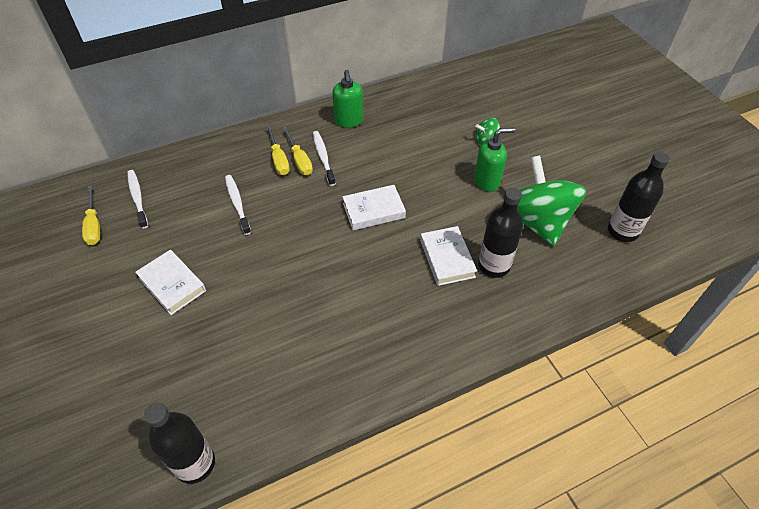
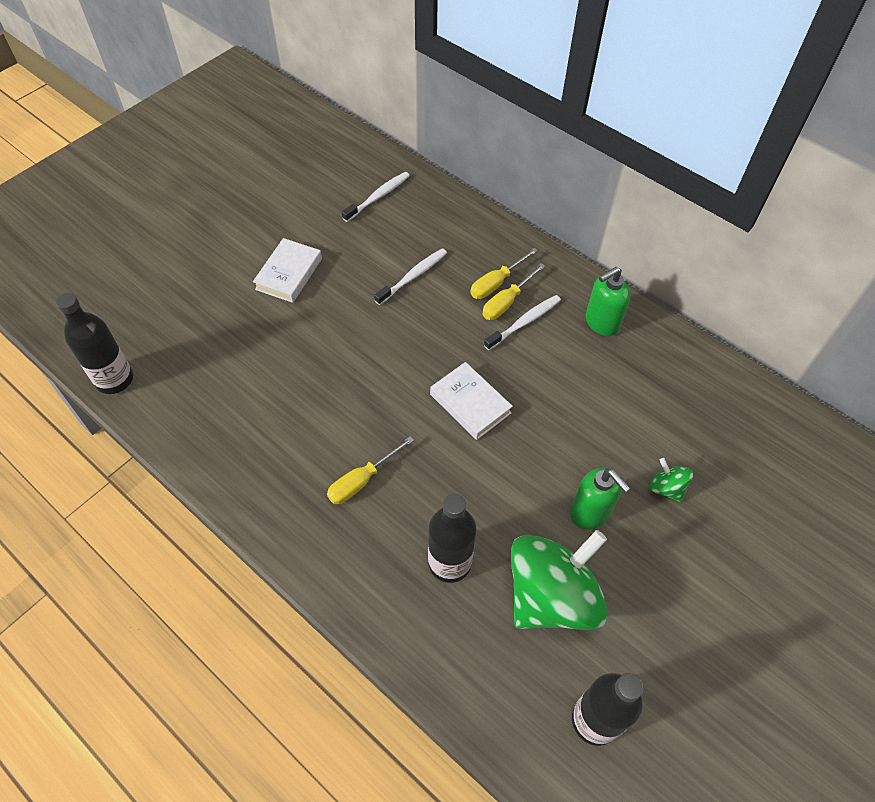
camera: 65 degrees right, 5 degrees up
yellow screwdriver [82,185,101,245] -> yellow screwdriver moved to [327,436,414,504]
white book [420,226,477,286] -> none

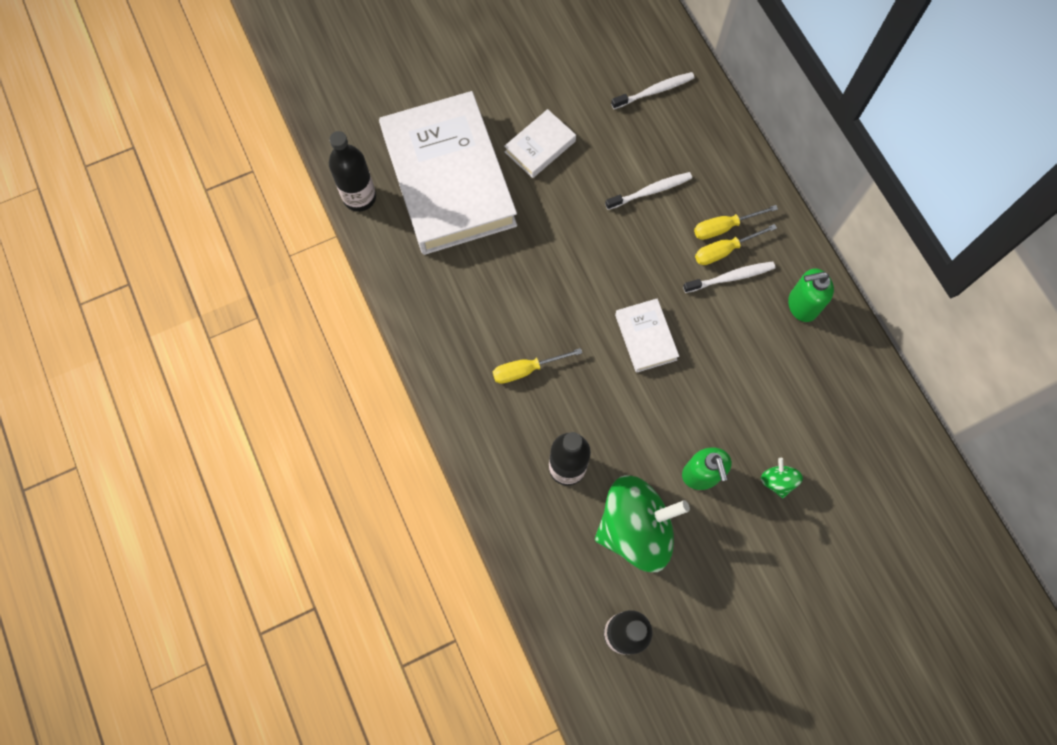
camera: 25 degrees right, 15 degrees up
none -> white book [379,91,517,255]

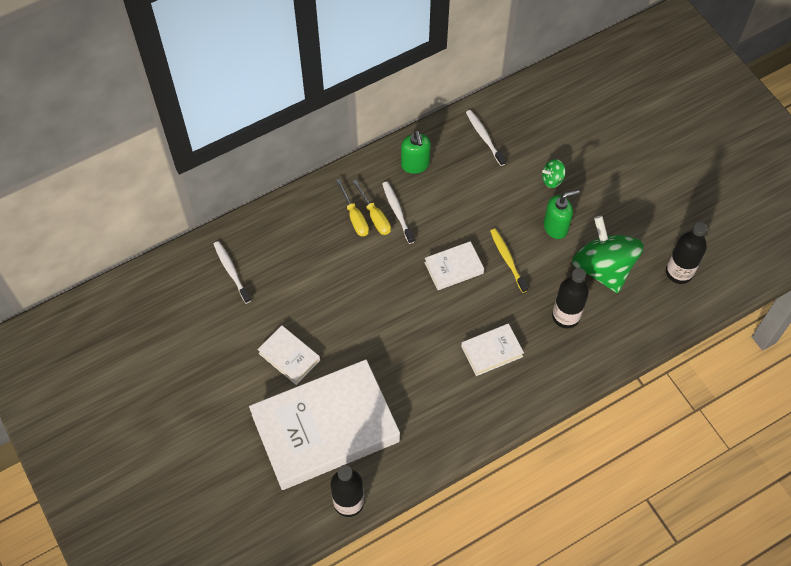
camera: 95 degrees left, 10 degrees down
yellow screwdriver [493,348,582,384] -> white book [461,323,524,376]
white toothbrush [605,172,692,210] -> white toothbrush moved to [466,110,506,166]
none -> yellow toothbrush [490,229,528,293]

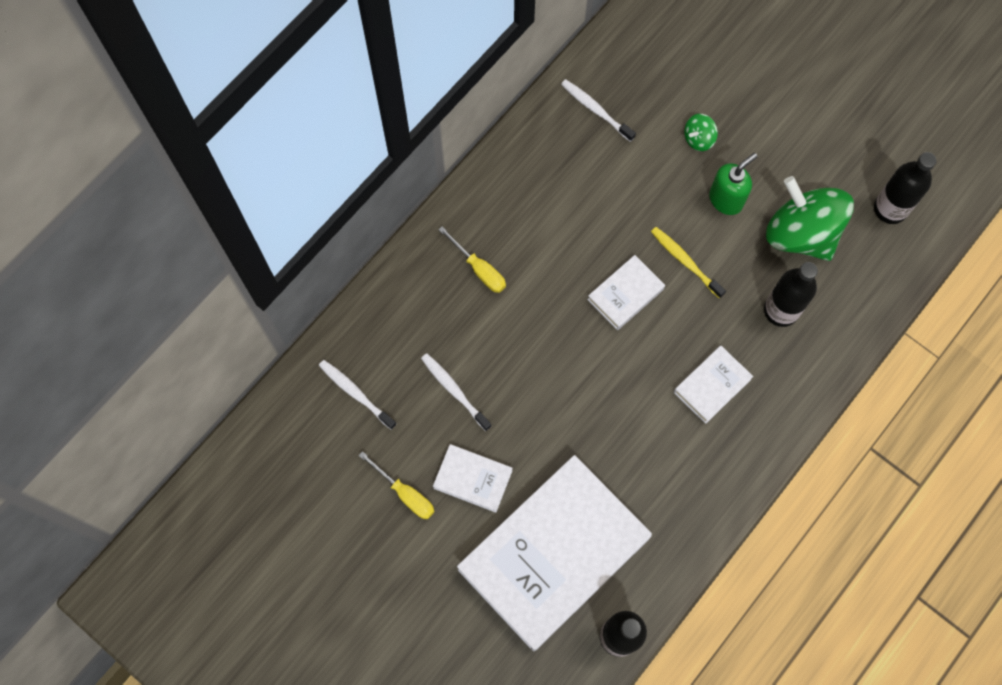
camera: 20 degrees left, 10 degrees up
yellow screwdriver [353,180,391,235] -> yellow screwdriver moved to [358,451,435,519]
white toothbrush [382,182,415,244] -> white toothbrush moved to [421,353,491,431]
green soap dispenser [401,130,431,174] -> none

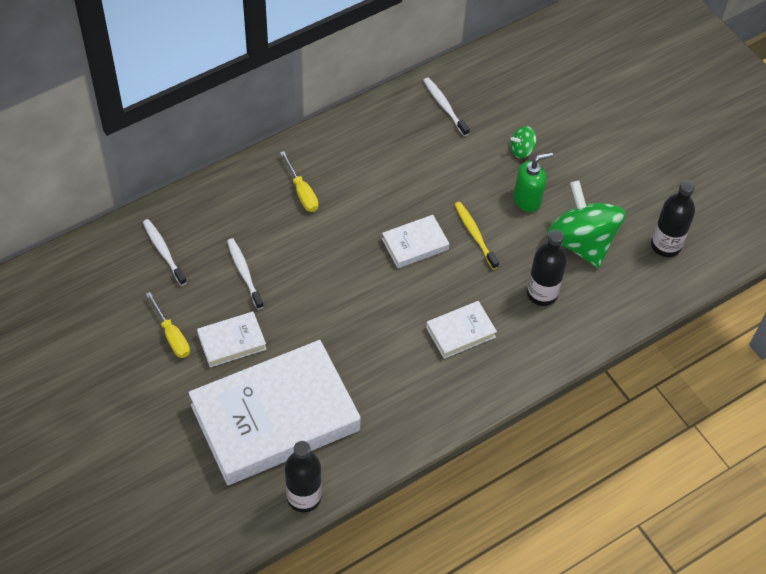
camera: 15 degrees right, 15 degrees down
white book [433,444,513,513] -> white book turned 60 degrees counterclockwise [197,312,267,367]

